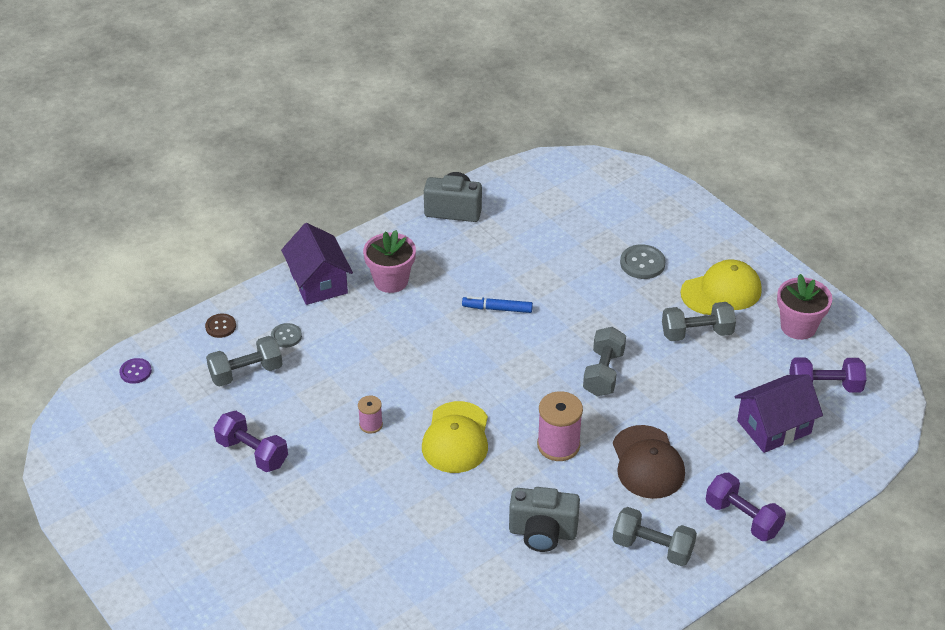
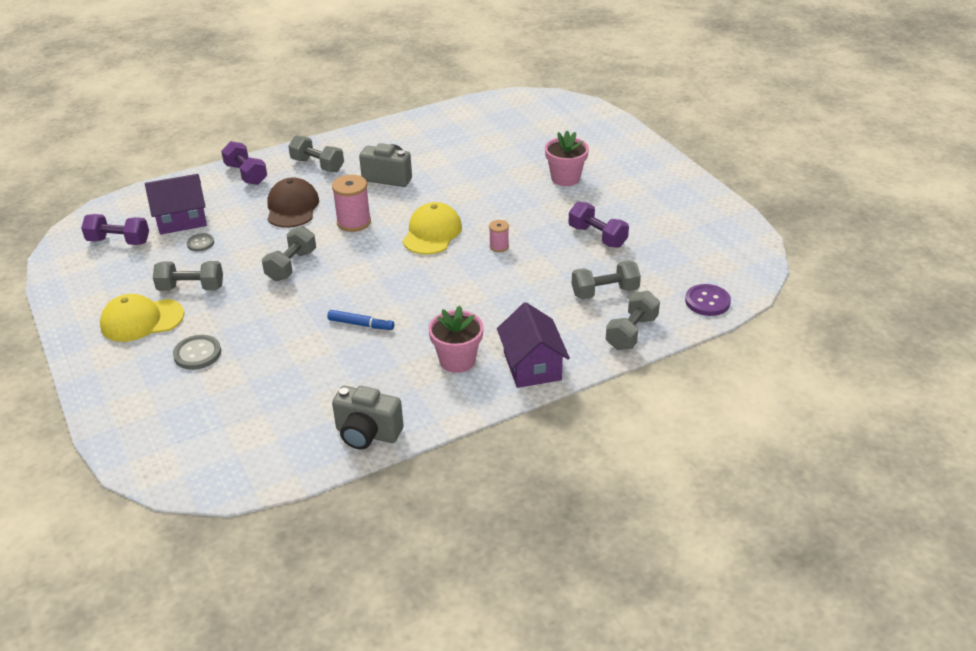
camera: 170 degrees left, 5 degrees down
purple button [119,358,152,384] -> purple button [685,284,731,316], size x1.53
brown button [205,314,236,338] -> grey dumbbell [606,291,660,350]
grey button [271,323,302,348] -> grey button moved to [187,233,214,251]
pink flower pot [777,274,832,340] -> pink flower pot moved to [545,131,589,186]

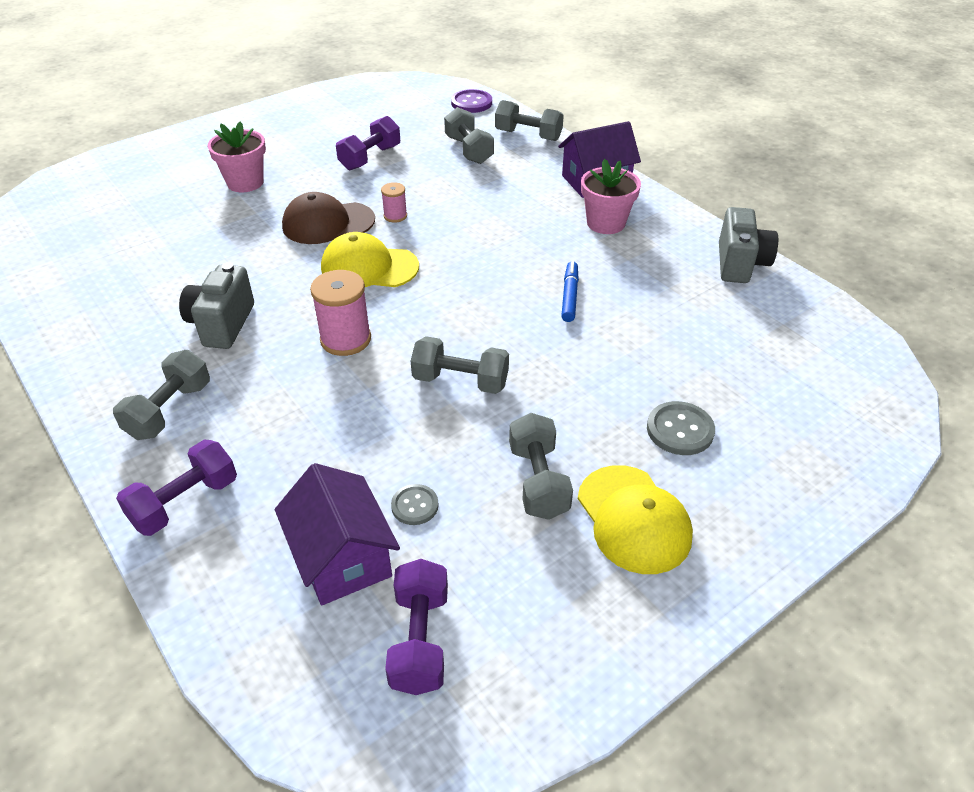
camera: 100 degrees left, 5 degrees up
brown cap [267,177,319,228] -> brown cap moved to [282,192,375,244]

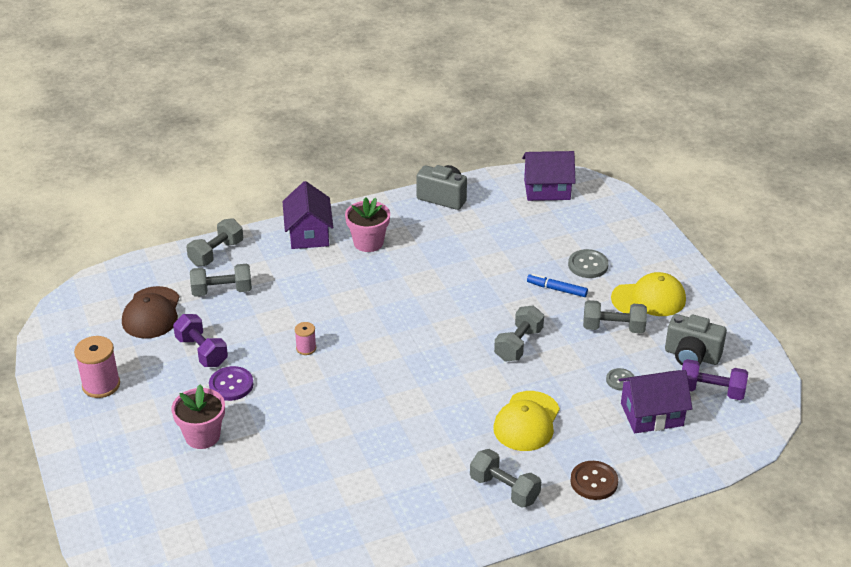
camera: 75 degrees left, 5 degrees down
purple dumbbell [116,440,237,536] -> brown button [570,461,618,500]
grey camera [179,263,254,349] -> grey camera moved to [665,314,727,366]
brown cap [282,192,375,244] -> brown cap moved to [122,286,180,338]
pink spool [310,270,371,356] -> pink spool moved to [74,336,120,398]
yellow cap [321,232,419,287] -> yellow cap moved to [493,391,560,451]
purple button [451,89,492,113] -> purple button moved to [209,366,253,401]
blue marker [561,261,579,322] -> blue marker moved to [527,274,588,297]
none -> purple house [522,151,576,201]

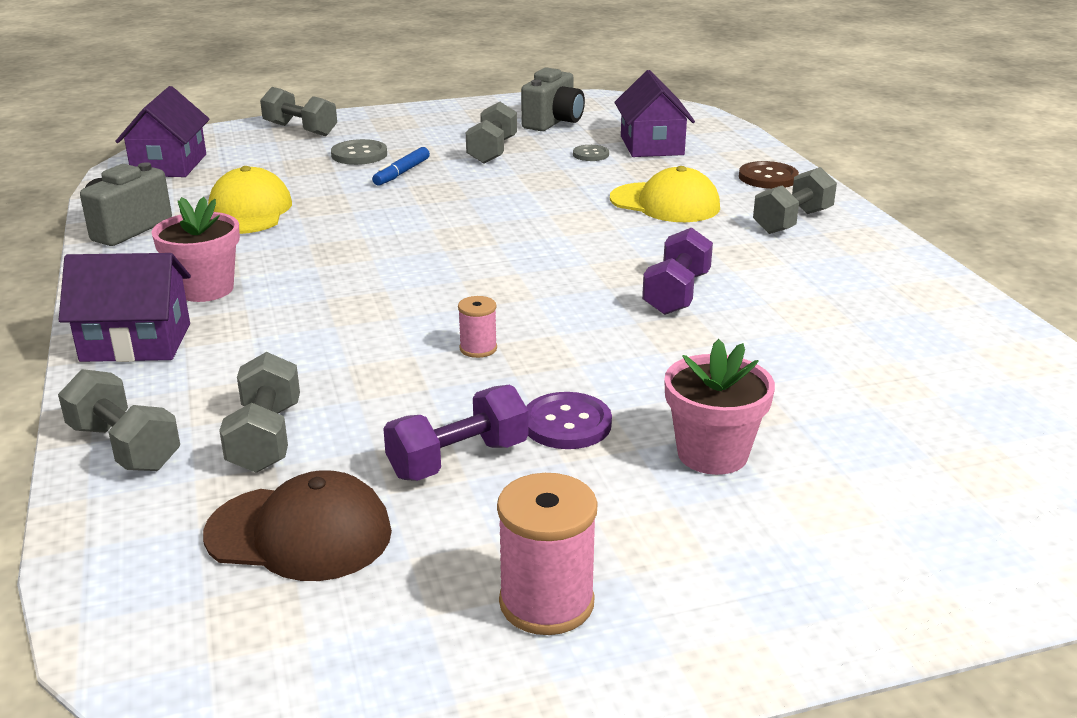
camera: 85 degrees left, 10 degrees down
grey dumbbell [494,305,544,361] -> grey dumbbell moved to [260,87,337,136]
yellow cap [611,272,686,316] -> yellow cap moved to [208,166,292,234]
purple dumbbell [682,359,748,400] -> purple dumbbell moved to [642,227,713,315]

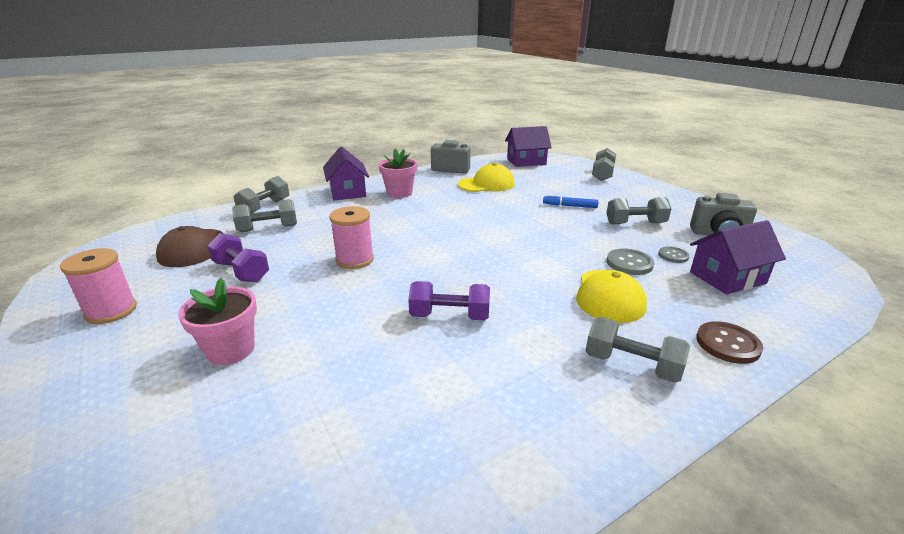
camera: 75 degrees right, 0 degrees up
grey button [331,139,387,165] -> grey button moved to [607,248,654,275]
pink spool [458,296,497,358] -> pink spool [329,206,374,269], size x1.81
purple button [526,392,612,449] -> none

